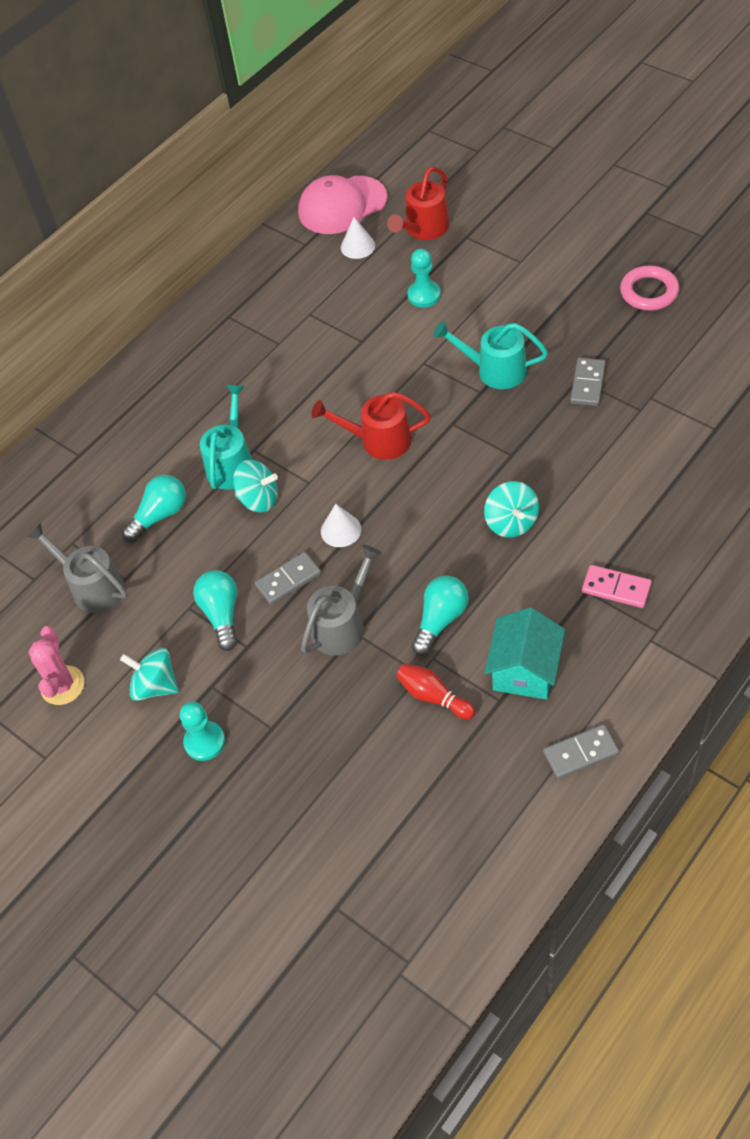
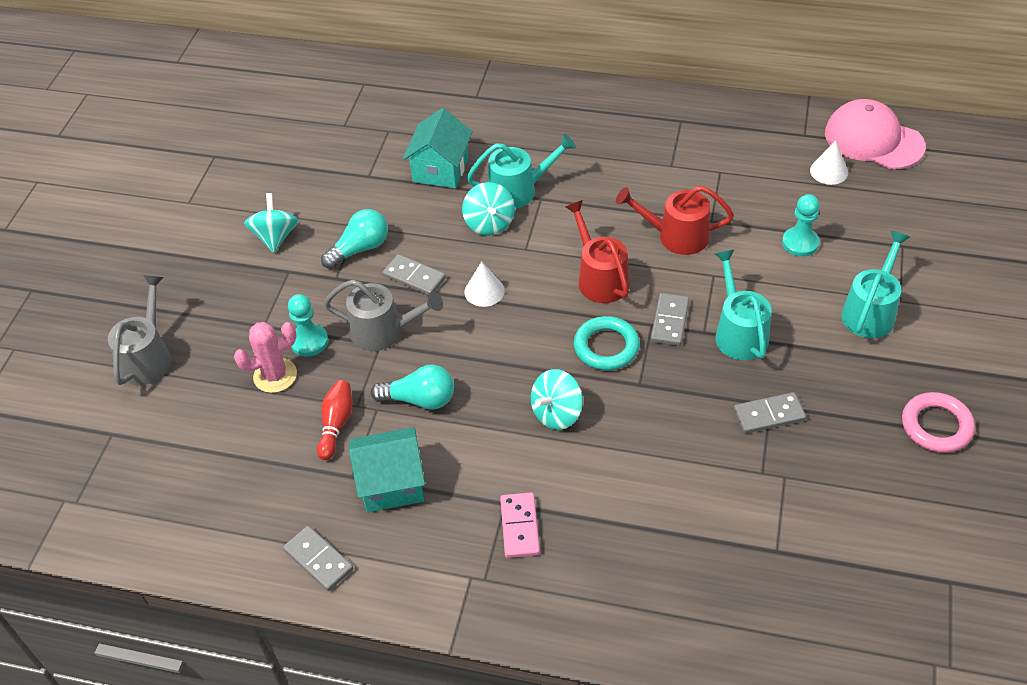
camera: 60 degrees right, 5 degrees down
grey watering can [27,523,128,613] -> grey watering can moved to [108,275,171,385]
pink cactus [28,626,85,705] -> pink cactus moved to [234,322,297,393]
turquoise light bulb [122,475,186,542] -> turquoise house [403,108,472,188]
turquoise pawn [180,702,225,761] -> turquoise pawn moved to [288,294,328,357]
red watering can [387,166,449,240] -> red watering can moved to [616,186,734,255]
none -> turquoise ring [574,316,640,370]
none -> grey domino [651,293,689,346]
none -> turquoise watering can [841,231,910,338]

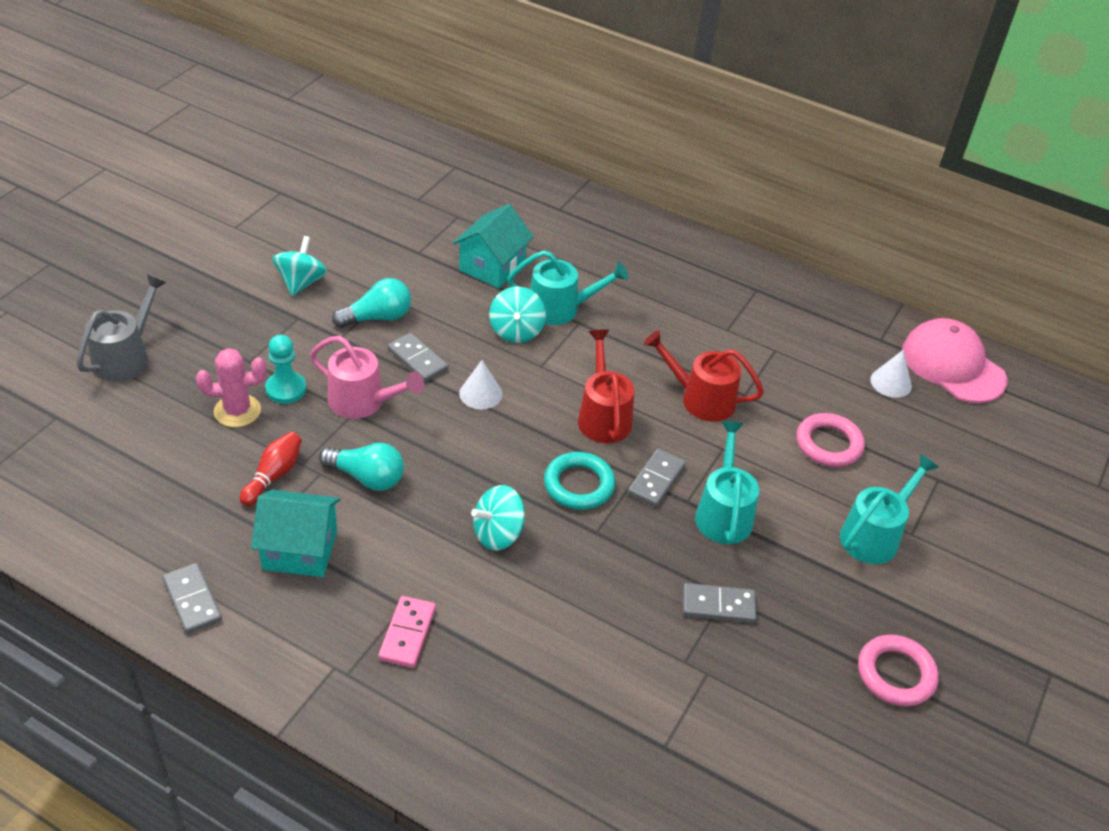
camera: 10 degrees right, 5 degrees down
grey watering can [324,279,443,351] -> pink watering can [310,336,424,419]
turquoise pawn [782,194,820,257] -> pink ring [796,413,865,467]

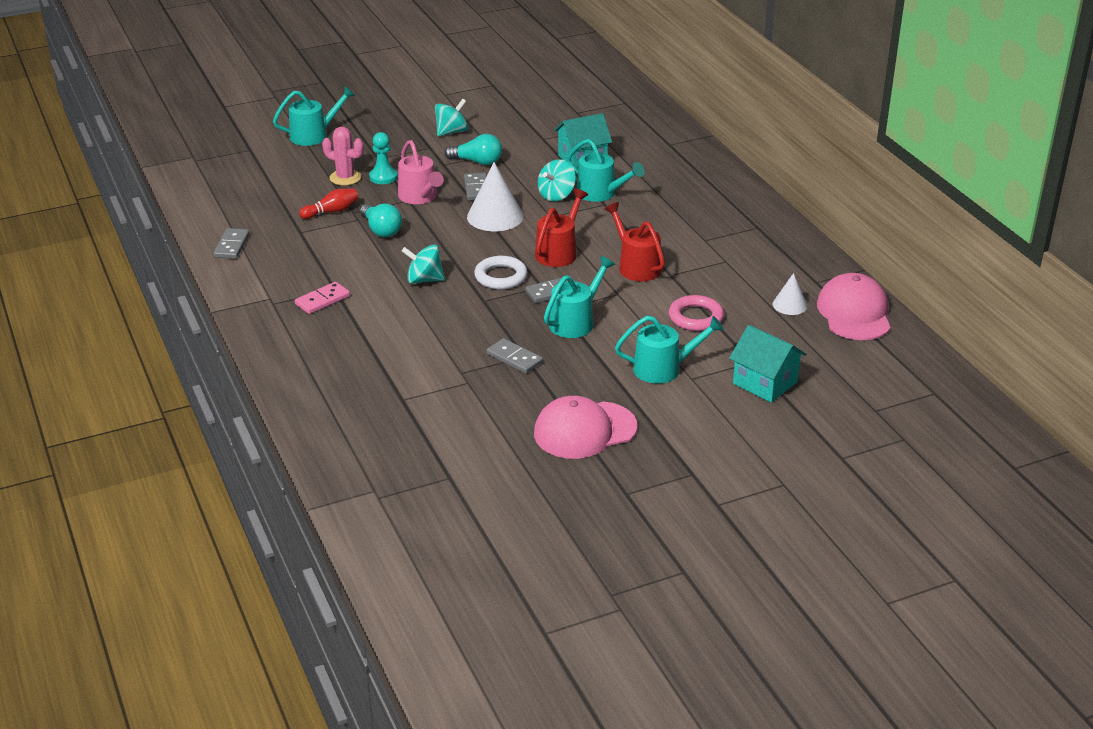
camera: 40 degrees right, 10 degrees down
grey watering can [76,274,167,382] -> turquoise watering can [273,86,356,146]
turquoise house [251,490,340,577] -> turquoise house moved to [729,325,807,402]
white cone [459,360,502,410] -> white cone [467,162,523,231], size x1.77
turquoise ring [544,452,616,510] -> white ring [474,256,527,289]
pink ring [858,635,939,707] -> pink cap [534,396,637,459]

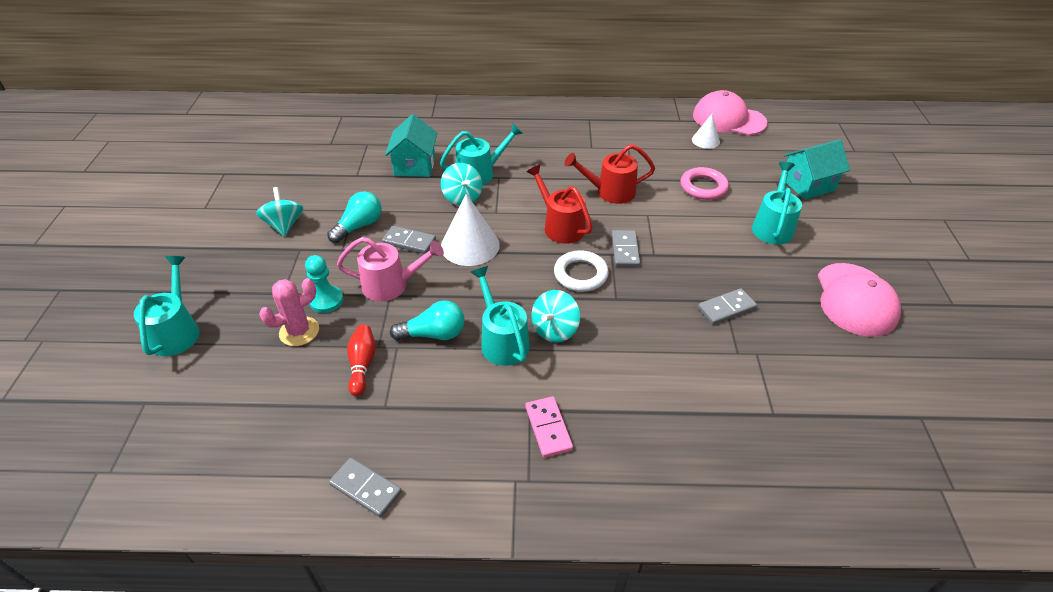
camera: 65 degrees left, 10 degrees up
turquoise watering can [544,256,615,338] -> turquoise watering can moved to [471,266,530,366]

